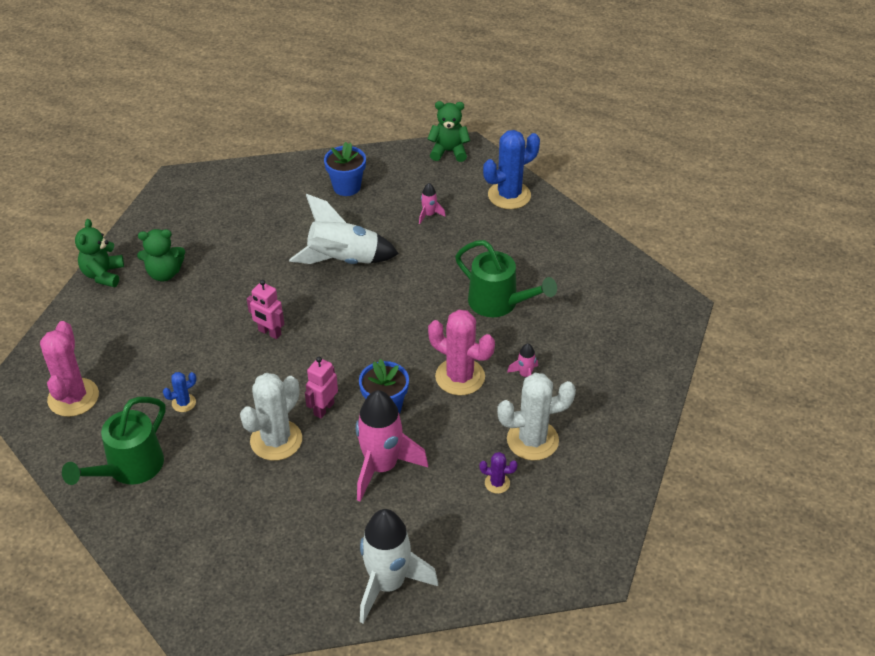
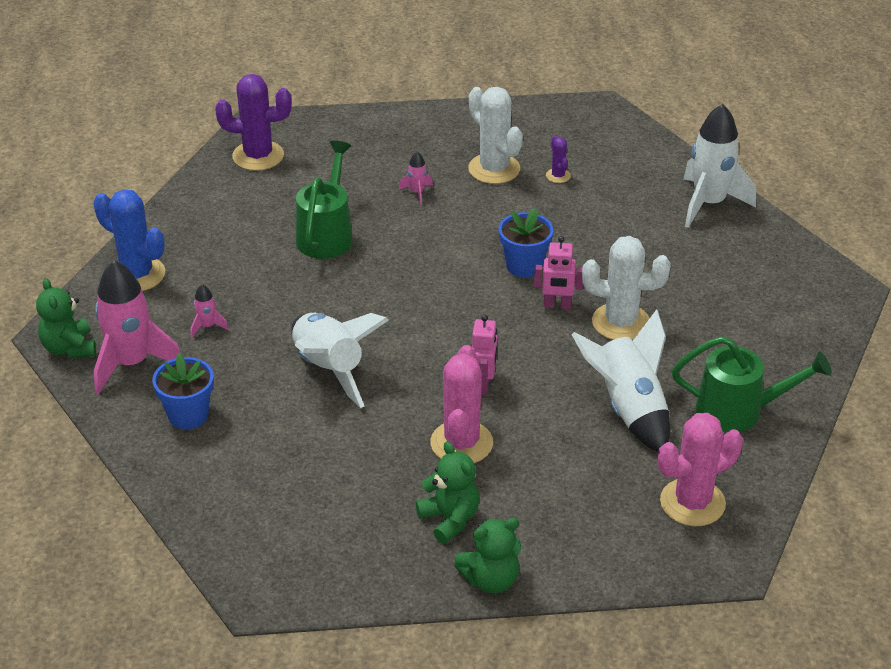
camera: 115 degrees left, 5 degrees down
blue cactus [163,372,196,412] -> white rocket [571,309,670,452]
pink rocket [356,390,428,502] -> pink rocket moved to [94,260,180,395]
pink cactus [428,310,495,395] -> pink cactus moved to [430,345,493,463]
none -> purple cactus [215,74,292,171]

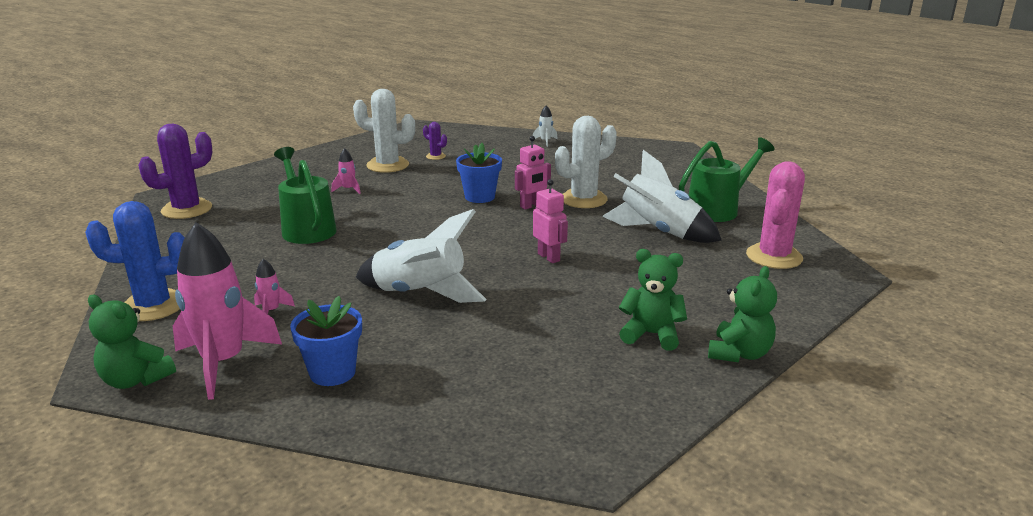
camera: 40 degrees left, 15 degrees down
pink cactus [430,345,493,463] -> none
white rocket [684,104,756,228] -> white rocket [533,105,558,147], size x0.43

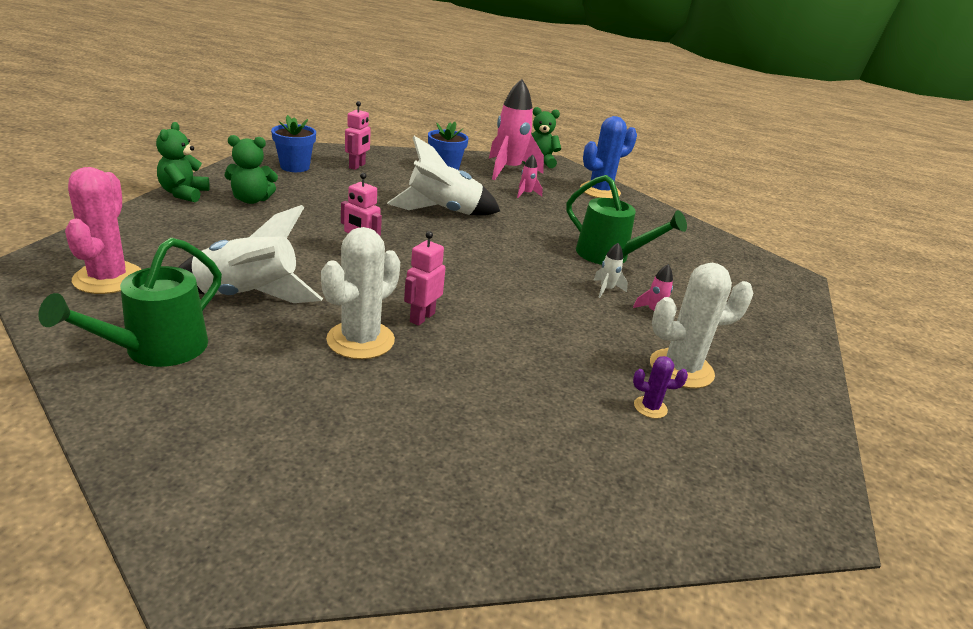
camera: 150 degrees right, 5 degrees up
purple cactus [138,124,212,219] -> none
blue flower pot [456,143,502,203] -> blue flower pot moved to [271,115,316,172]
white rocket [533,105,558,147] -> white rocket moved to [594,243,628,298]
none -> pink robot [345,101,371,170]

